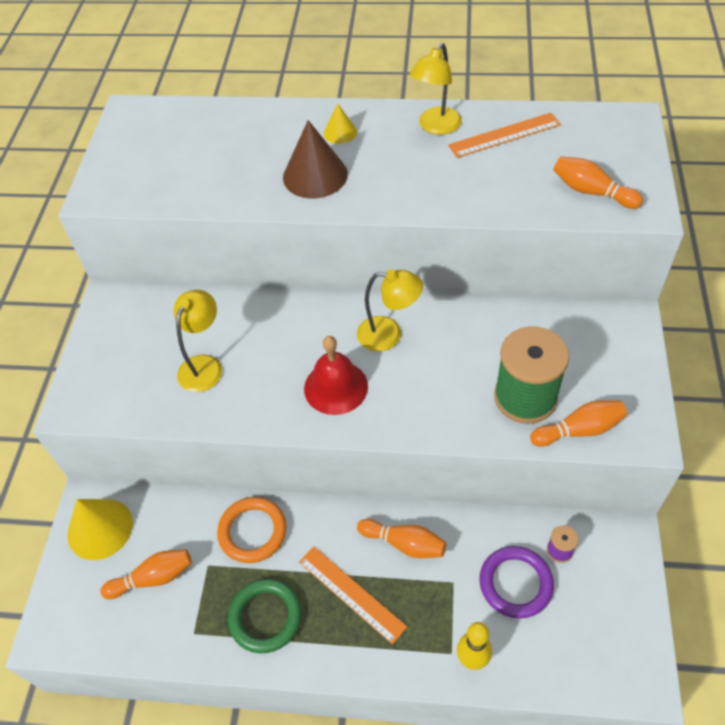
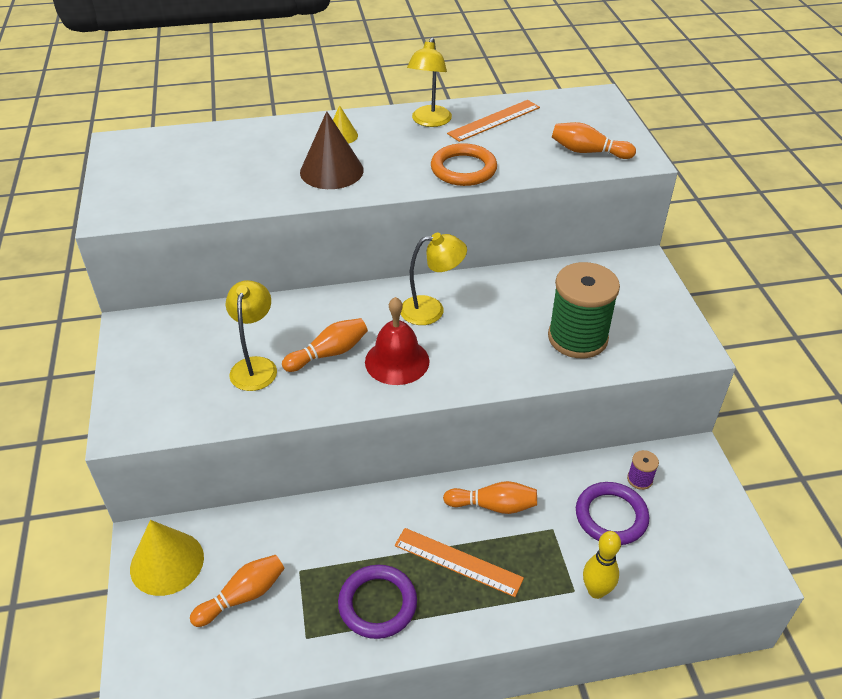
camera: 20 degrees left, 10 degrees down
orange ring [217,497,287,563] -> orange ring moved to [431,143,497,186]
green ring [228,579,302,653] -> purple ring [338,565,417,639]
orange bowling pin [530,400,627,447] -> orange bowling pin moved to [282,318,368,372]

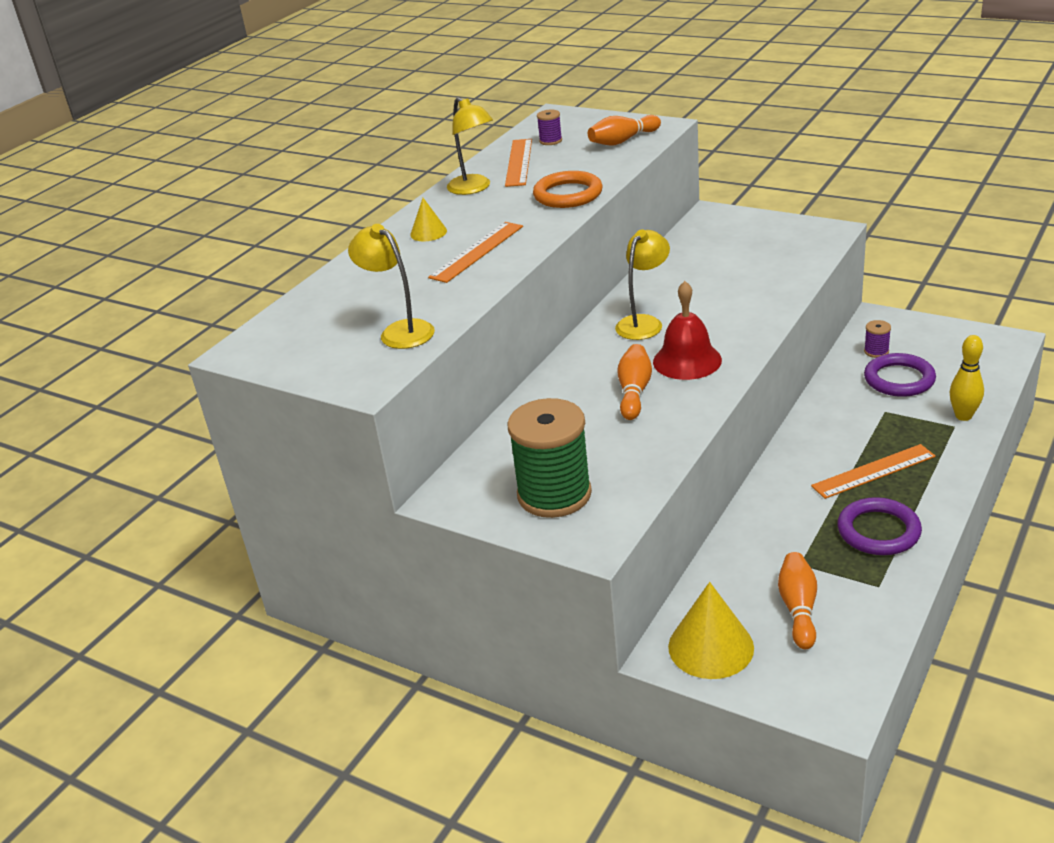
camera: 45 degrees left, 10 degrees down
yellow lamp [226,280,277,391] -> yellow lamp moved to [348,224,435,349]
brown cone [300,111,364,189] -> orange ruler [428,222,523,283]
orange bowling pin [443,481,537,514] -> none
green spool [548,262,620,358] -> green spool moved to [507,398,592,518]
none -> purple spool [537,110,562,145]

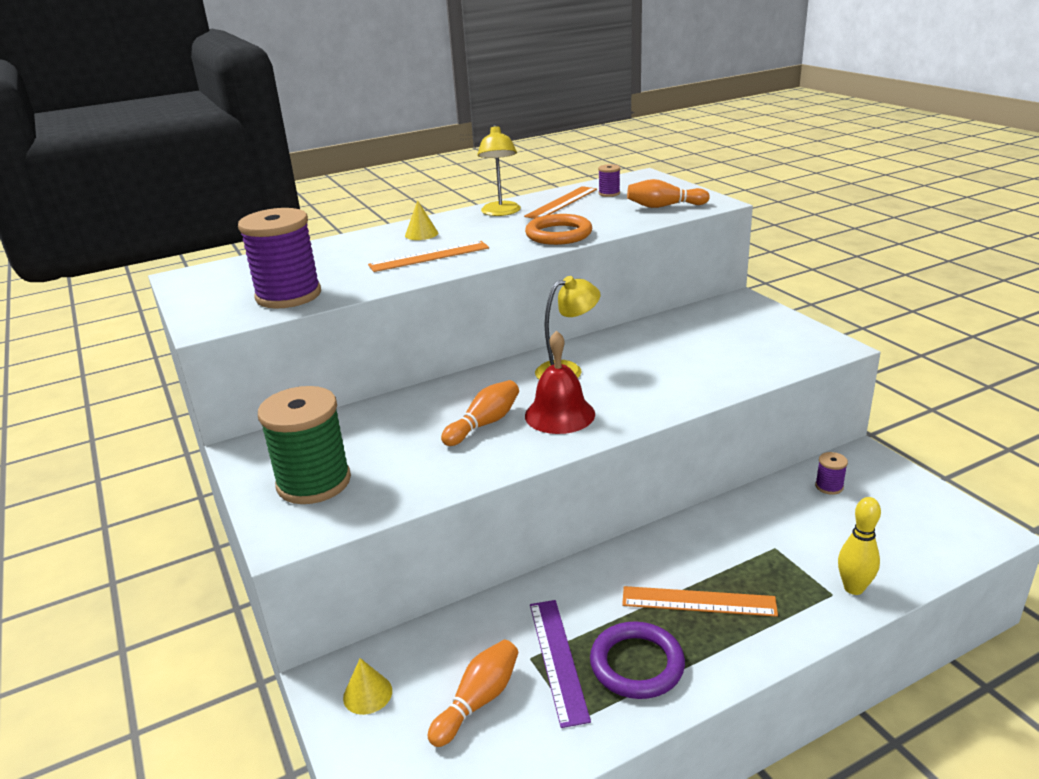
camera: 30 degrees right, 5 degrees down
yellow lamp [348,224,435,349] -> purple spool [238,208,321,309]
yellow cone [668,582,754,679] -> yellow cone [343,658,392,715], size x0.54
purple ring [864,353,936,397] -> none
none -> purple ruler [530,600,591,728]

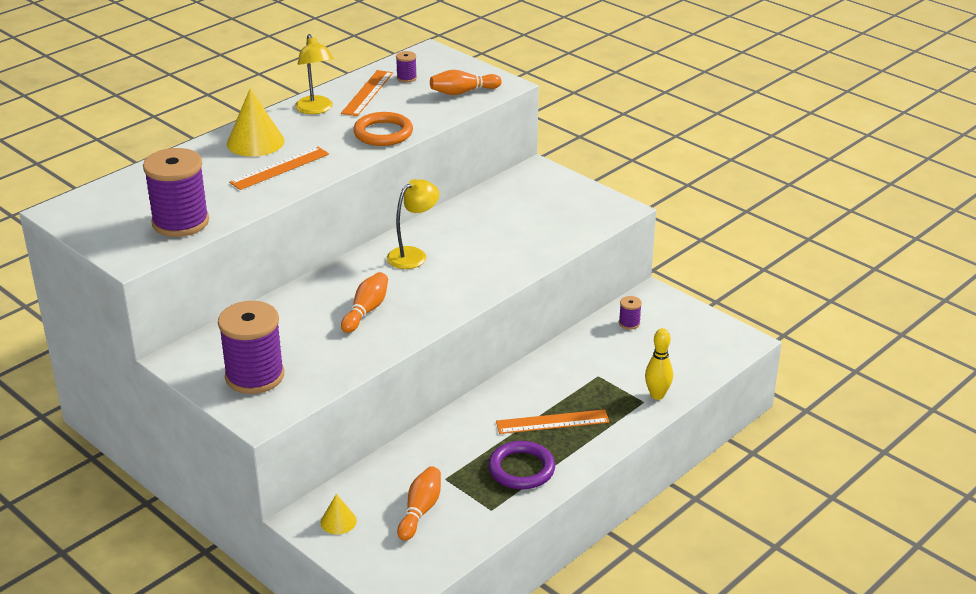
camera: 20 degrees left, 5 degrees up
green spool [258,386,351,504] -> purple spool [218,301,284,394]
yellow cone [405,200,438,240] -> yellow cone [227,88,285,157], size x1.85
red bell [525,330,595,434] -> none
purple ruler [530,600,591,728] -> none

